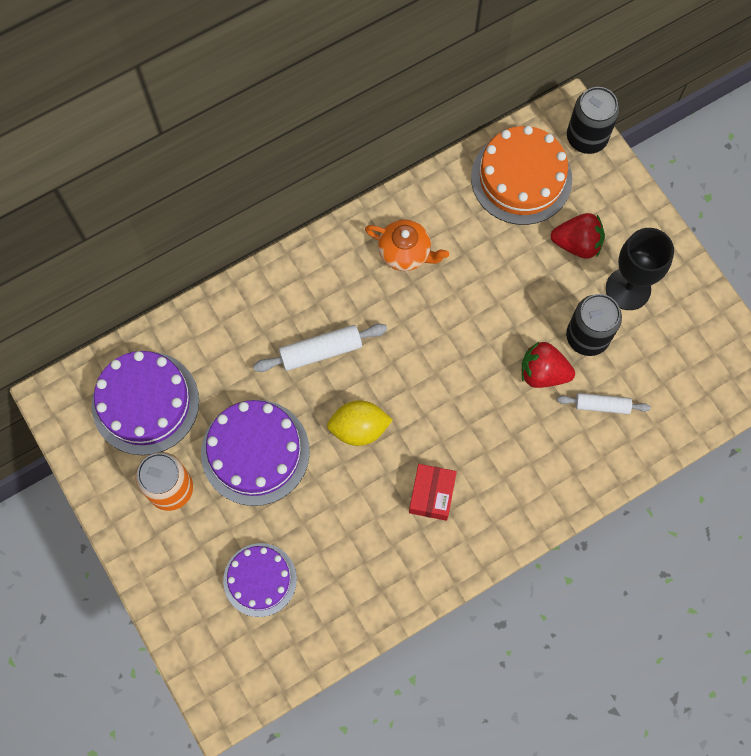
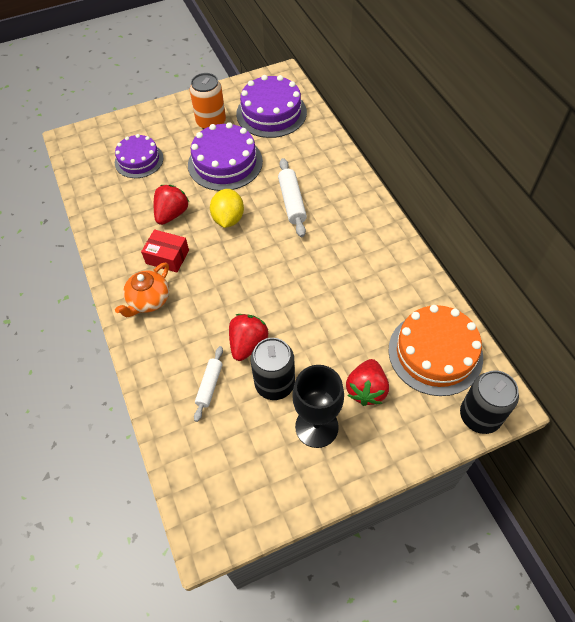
camera: 100 degrees right, 15 degrees down
orange teapot [365,219,449,271] -> orange teapot moved to [115,262,169,317]
none -> red strawberry [154,185,189,225]

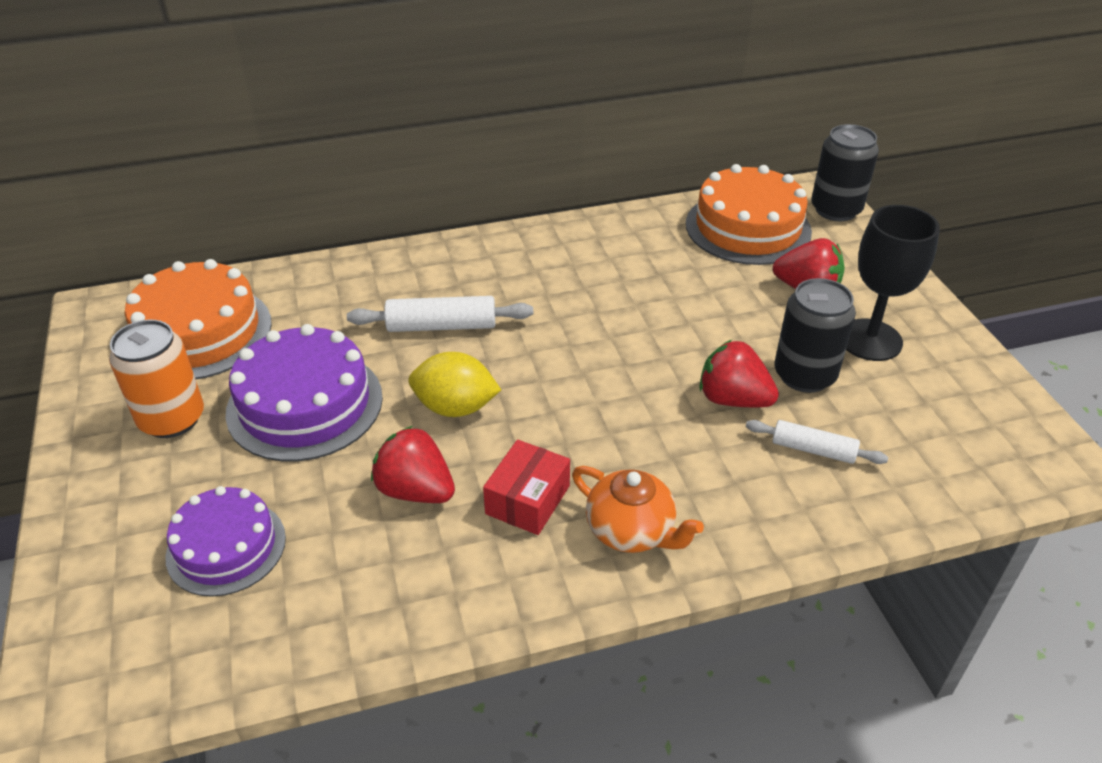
camera: 85 degrees left, 15 degrees down
purple cake [236,75,307,138] -> orange cake [125,259,272,379]

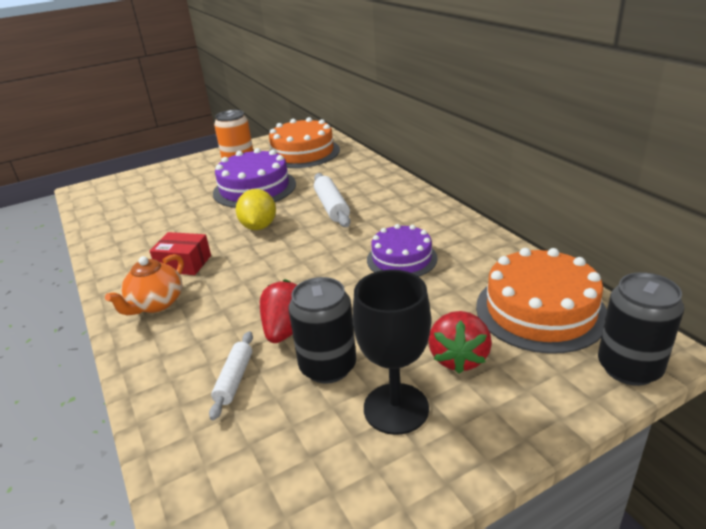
camera: 80 degrees right, 10 degrees down
purple cake [165,486,286,597] -> purple cake moved to [367,224,438,277]
red strawberry [371,426,455,503] -> none

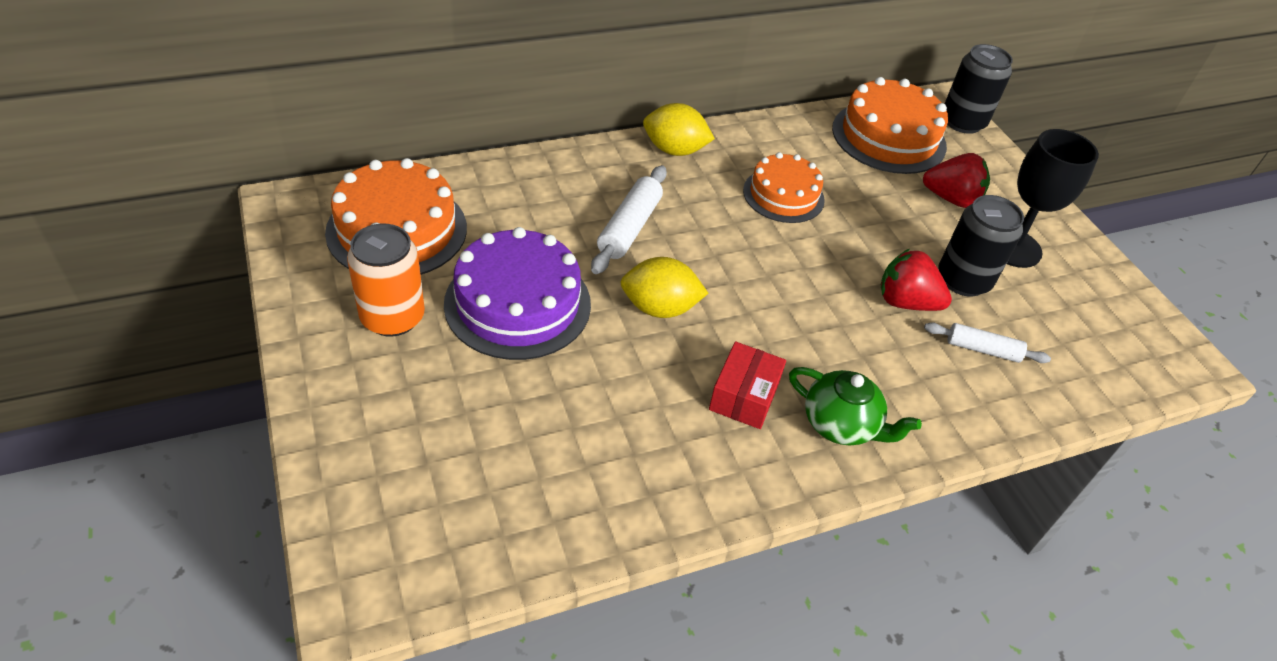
camera: 90 degrees left, 15 degrees up
orange teapot [105,254,184,315] -> green teapot [789,367,922,445]
white rolling pin [314,173,351,227] -> white rolling pin turned 60 degrees counterclockwise [591,165,667,274]
purple cake [367,224,438,277] -> orange cake [743,152,825,223]
none -> yellow lemon [643,103,715,156]

